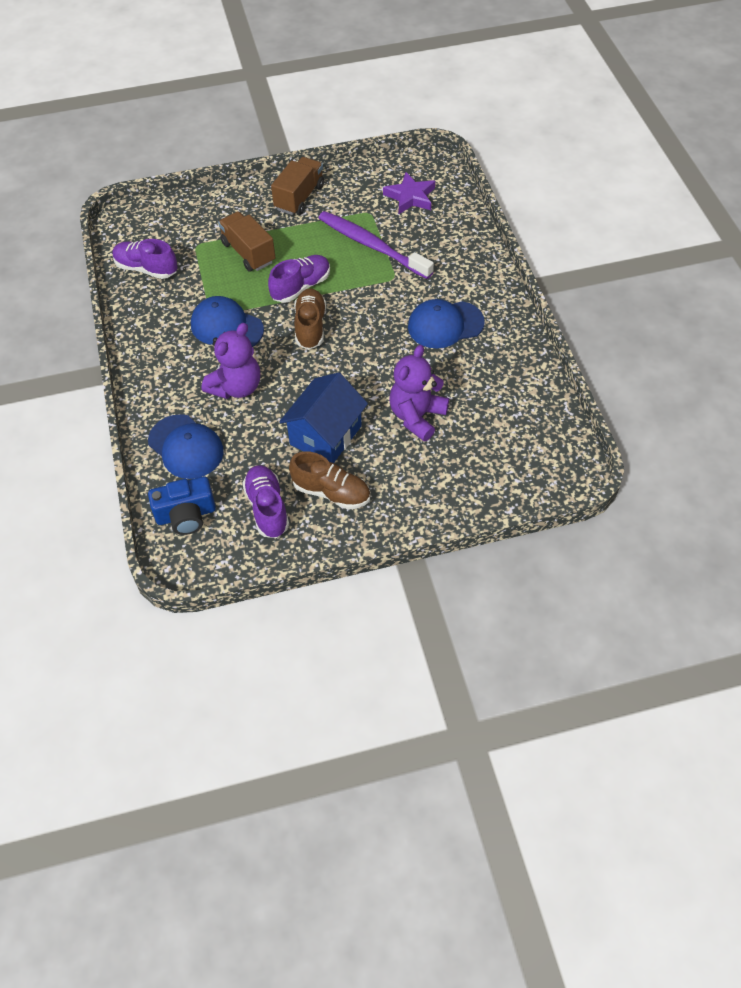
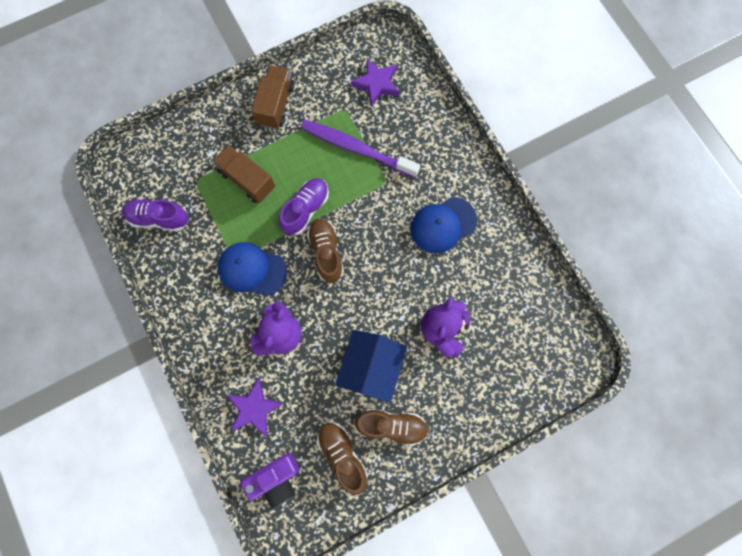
camera: 15 degrees left, 20 degrees up
blue cap [148,414,224,479] -> purple star [227,379,284,436]
blue camera [148,476,216,535] -> purple camera [241,452,300,508]
purple shoe [242,465,289,538] -> brown shoe [317,422,368,495]

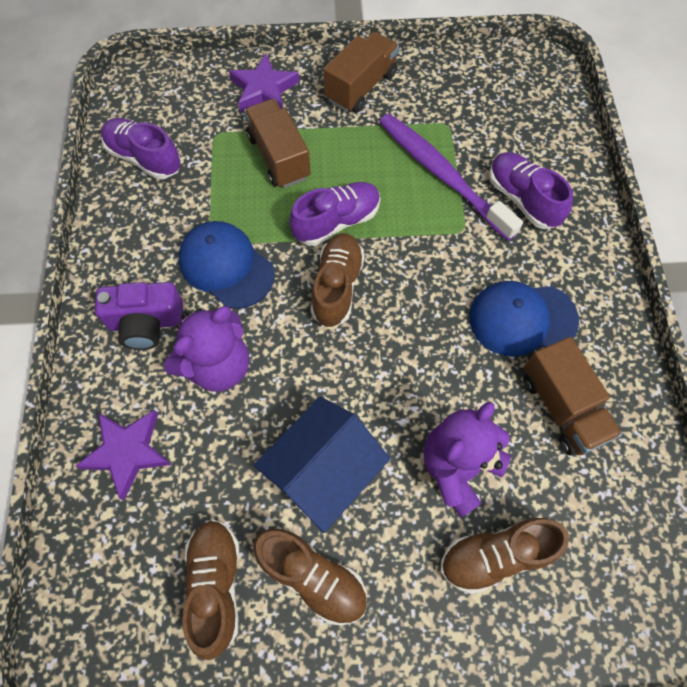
camera: 25 degrees right, 10 degrees down
purple camera [241,452,300,508] -> purple camera moved to [95,282,183,350]
purple star [351,59,400,107] -> purple star moved to [229,54,300,112]
none -> brown shoe [440,518,569,594]
none -> purple shoe [489,152,573,229]
none -> brown truck [523,337,622,456]

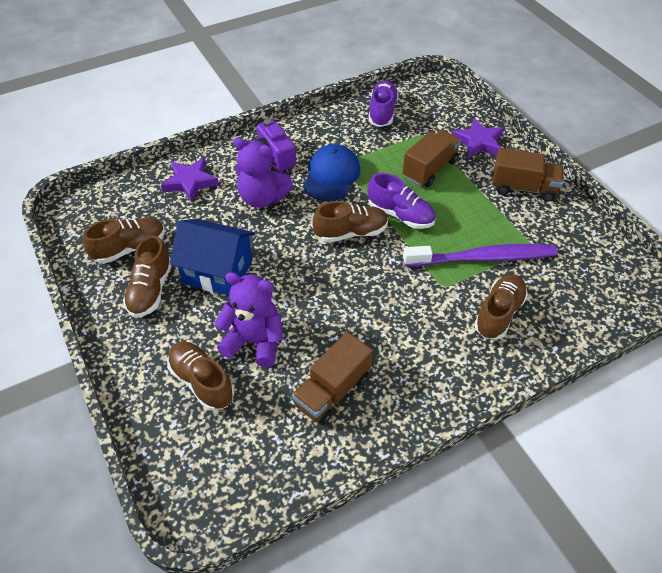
camera: 65 degrees right, 15 degrees down
purple toothbrush [379,114,523,241] -> purple toothbrush turned 60 degrees clockwise [403,244,557,266]
blue cap [469,281,579,357] -> none
purple shoe [489,152,573,229] -> brown shoe [474,274,528,340]

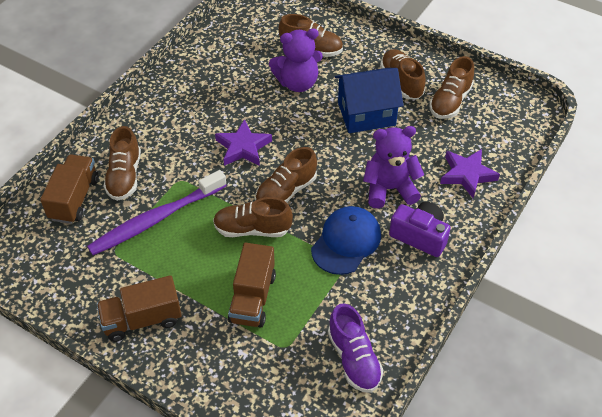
camera: 150 degrees right, 0 degrees up
brown truck [292,332,373,425] -> brown truck moved to [40,154,99,224]
blue cap [303,144,361,202] -> blue cap turned 135 degrees counterclockwise [311,206,381,275]
purple shoe [368,173,436,229] -> brown shoe [213,197,293,237]
purple star [452,118,504,158] -> purple star moved to [215,119,272,166]

